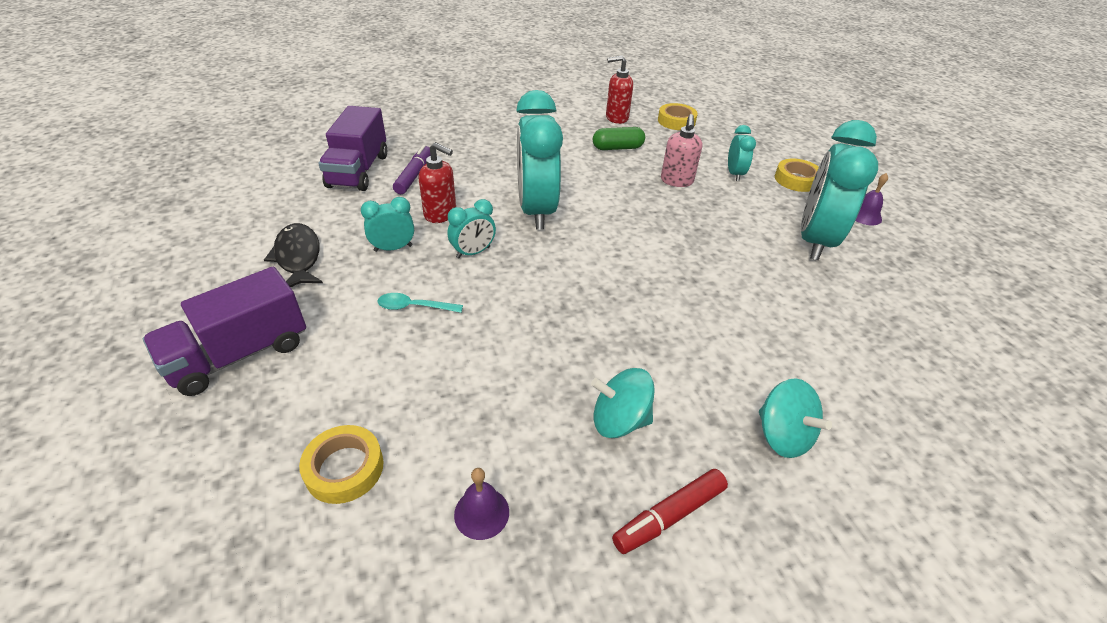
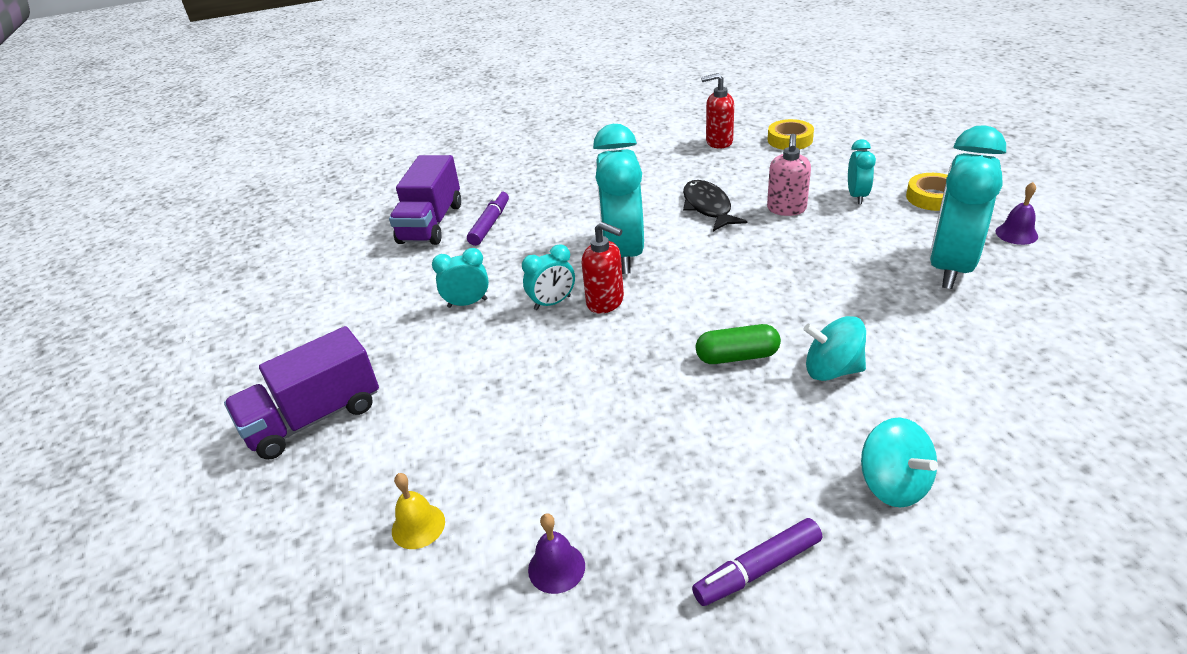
camera: 10 degrees right, 5 degrees down
black fish [264,223,323,287] -> black fish moved to [683,180,747,231]
yellow tape [299,425,383,504] -> yellow bell [392,473,445,549]
turquoise spoon [377,293,463,313] -> none
red soap dispenser [419,142,456,223] -> red soap dispenser moved to [581,222,624,314]
turquoise spinning top [591,368,655,438] -> turquoise spinning top moved to [803,316,866,381]
green capsule [593,127,645,150] -> green capsule moved to [696,324,781,364]
red marker [612,469,728,554] -> purple marker [692,518,822,606]

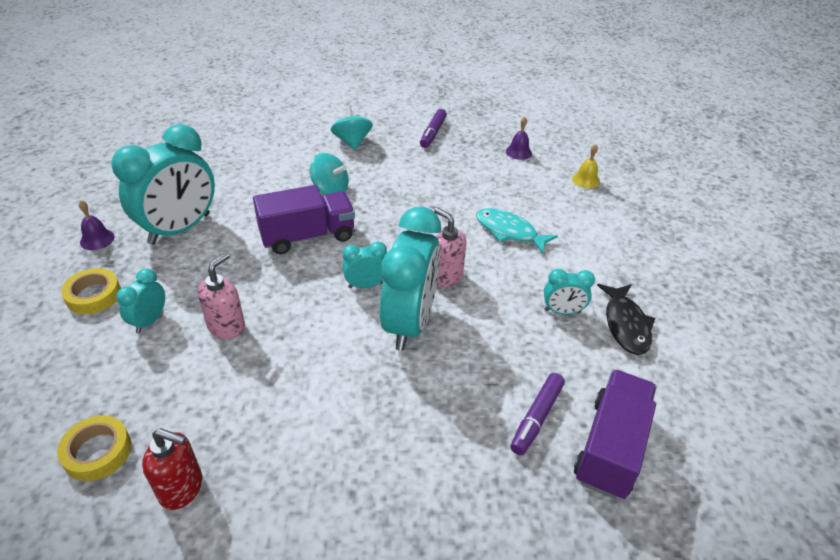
camera: 170 degrees left, 5 degrees up
purple truck [224,326,379,460] -> purple truck moved to [253,185,355,254]
turquoise clock [522,244,575,310] -> turquoise clock moved to [342,241,387,288]
red soap dispenser [581,222,624,314] -> pink soap dispenser [434,208,467,288]
black fish [683,180,747,231] -> black fish moved to [597,284,655,355]
purple marker [692,518,822,606] -> purple marker turned 120 degrees clockwise [420,109,447,148]
green capsule [696,324,781,364] -> none
none -> turquoise fish [476,208,558,254]

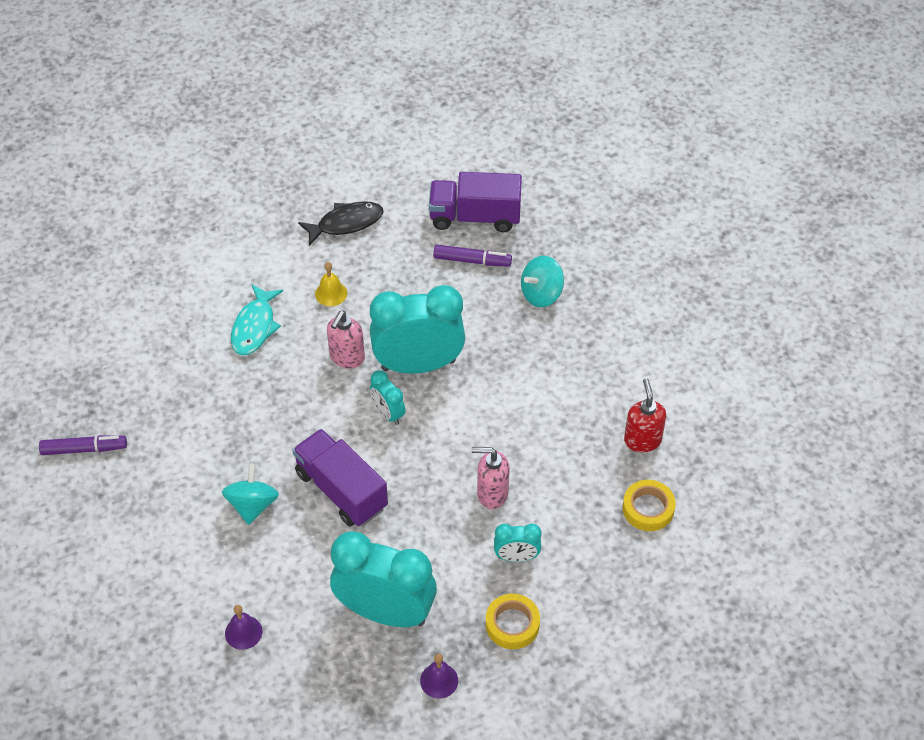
camera: 110 degrees left, 10 degrees up
turquoise spinning top [331,105,373,150] -> turquoise spinning top moved to [521,256,564,307]
purple bell [506,117,532,160] -> purple bell moved to [225,605,262,650]
turquoise clock [544,269,595,315] -> none
yellow bell [572,144,600,189] -> yellow bell moved to [315,262,347,306]

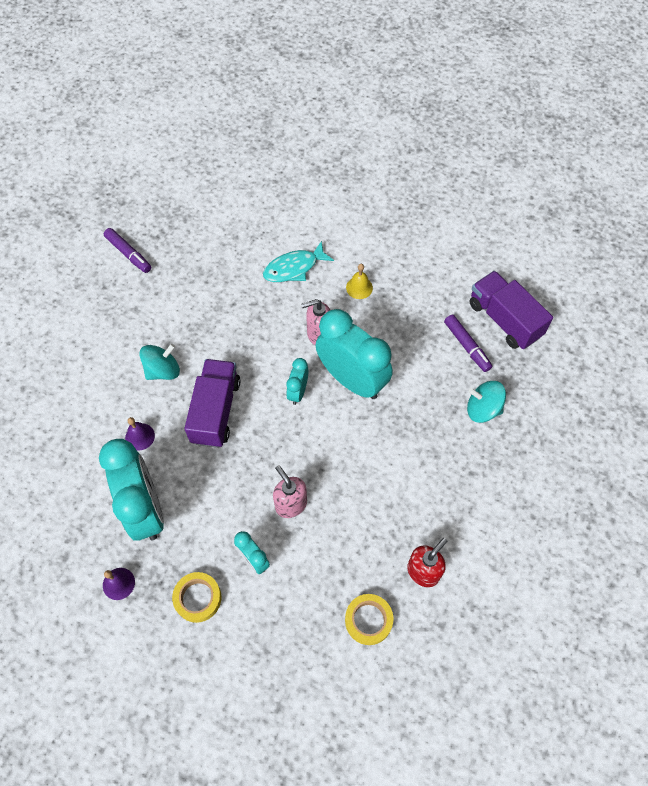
camera: 50 degrees right, 10 degrees up
purple bell [225,605,262,650] -> purple bell moved to [125,417,155,451]
black fish [298,201,383,246] -> none

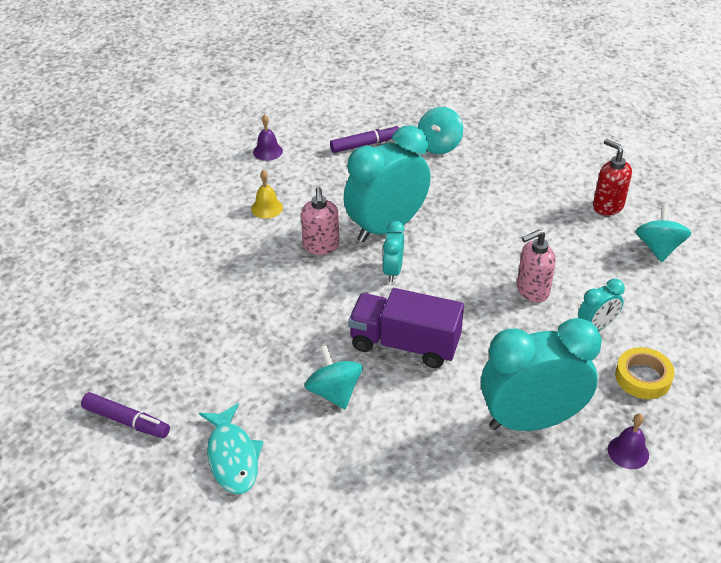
camera: 80 degrees left, 20 degrees down
purple marker [104,228,151,273] -> purple marker turned 60 degrees clockwise [81,392,170,438]
purple bell [125,417,155,451] -> purple bell moved to [253,114,283,161]
turquoise fish [263,241,334,282] -> turquoise fish moved to [199,403,264,494]
turquoise clock [286,358,308,405] -> turquoise clock turned 75 degrees clockwise [382,221,405,282]
yellow tape [345,594,393,645] -> turquoise spinning top [635,205,691,262]
purple truck [469,271,553,349] -> none

